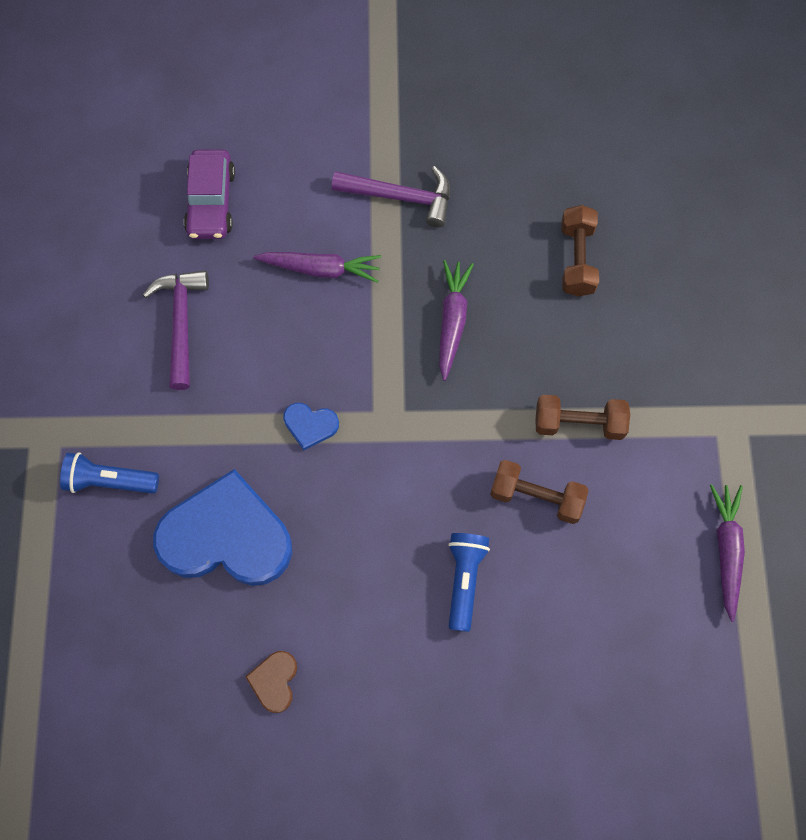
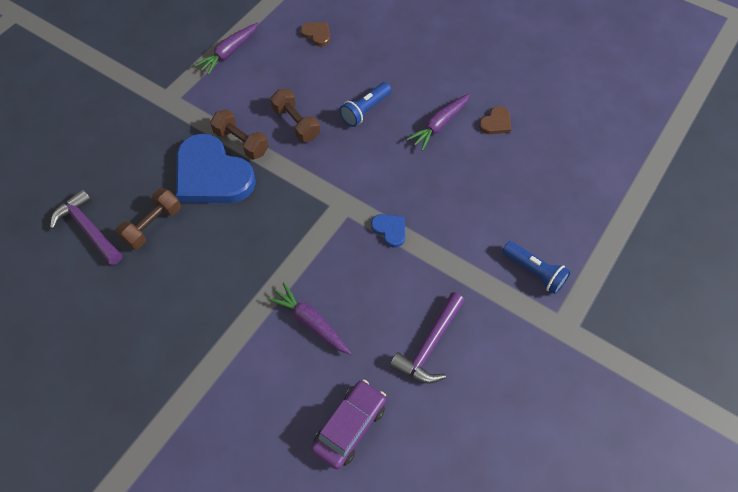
camera: 145 degrees left, 10 degrees down
blue heart [153,469,292,586] -> blue heart moved to [176,133,256,203]
purple hammer [332,166,450,228] -> purple hammer moved to [50,189,122,265]
purple carrot [439,260,474,381] -> purple carrot moved to [407,94,470,151]
none -> brown heart [300,23,330,47]

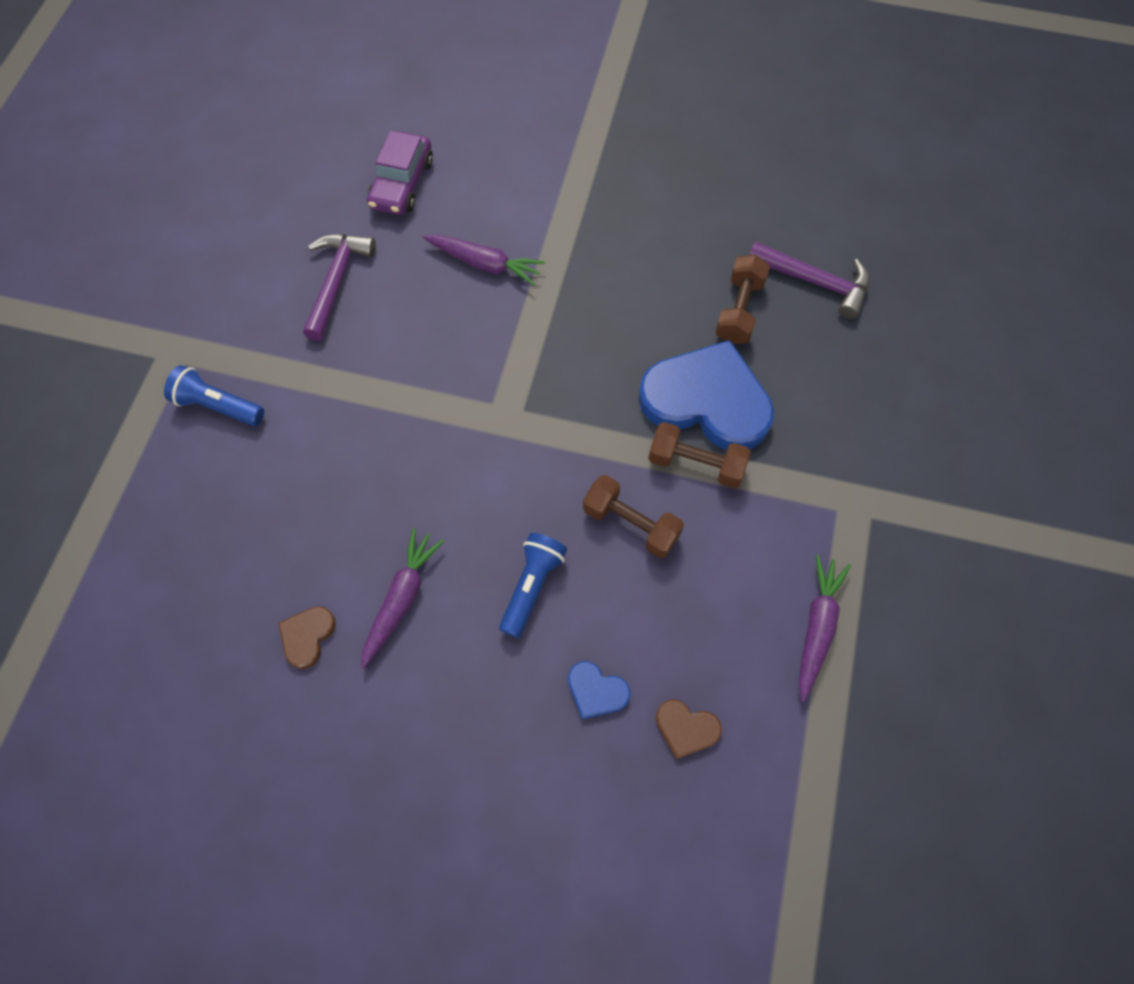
camera: 160 degrees right, 5 degrees up
blue heart [371,214,405,248] -> blue heart moved to [568,661,630,720]

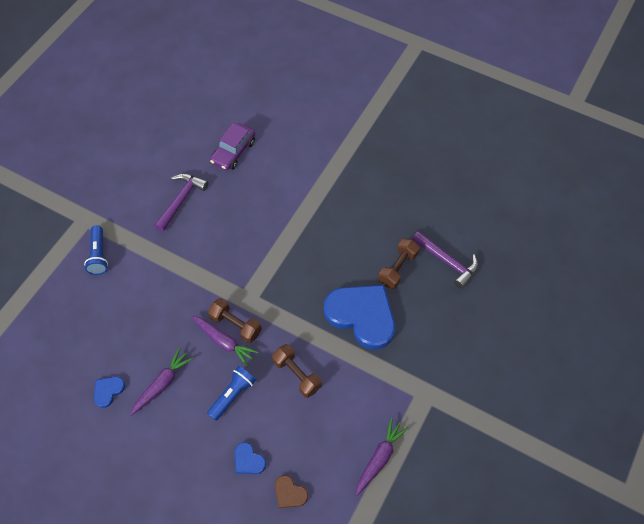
camera: 15 degrees right, 5 degrees down
blue flashlight [164,365,264,426] -> blue flashlight turned 135 degrees counterclockwise [84,225,108,275]
brown heart [278,606,336,669] -> blue heart [94,376,125,408]
purple carrot [423,235,545,285] -> purple carrot moved to [191,316,259,367]
brown dumbbell [648,422,751,488] -> brown dumbbell moved to [208,298,262,343]

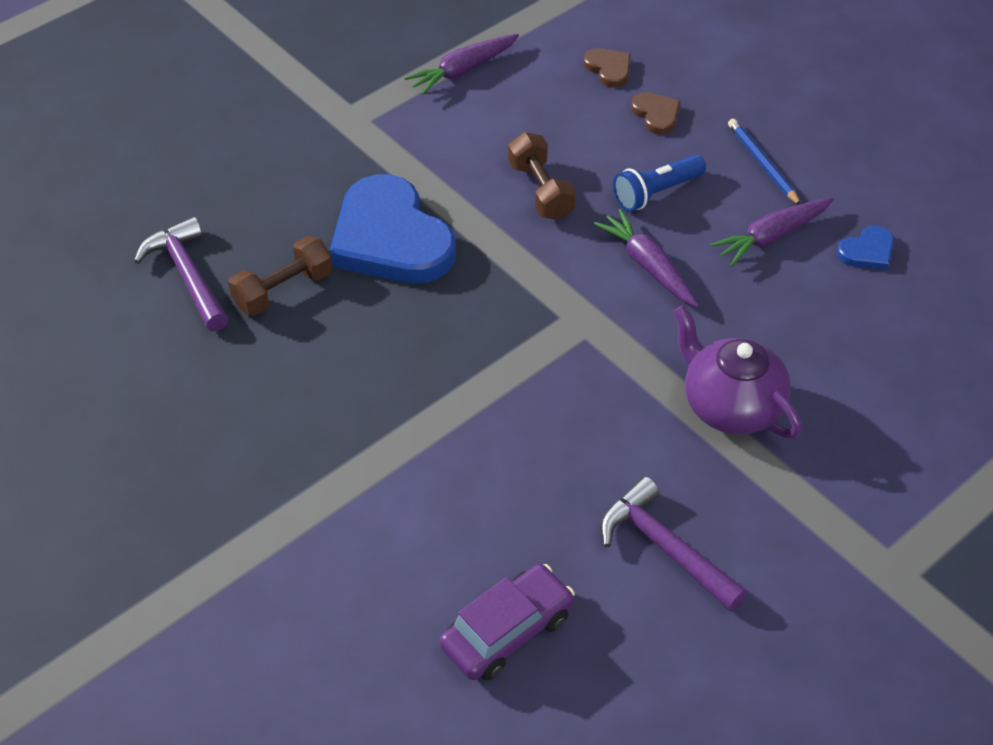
camera: 160 degrees left, 10 degrees down
blue flashlight [84,225,108,275] -> none
purple hammer [154,174,209,232] -> purple hammer turned 90 degrees clockwise [600,476,747,611]
brown dumbbell [208,298,262,343] -> none
blue heart [235,442,266,474] -> brown heart [631,92,681,135]
none -> purple teapot [673,305,802,438]
none -> blue pencil [728,118,801,205]

